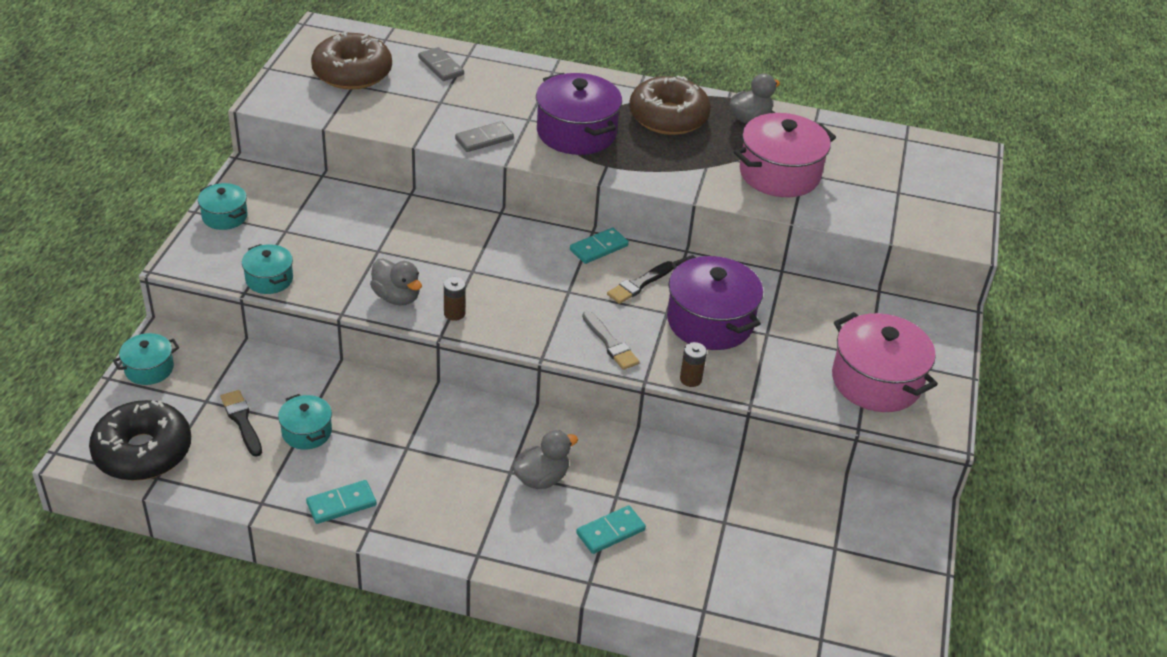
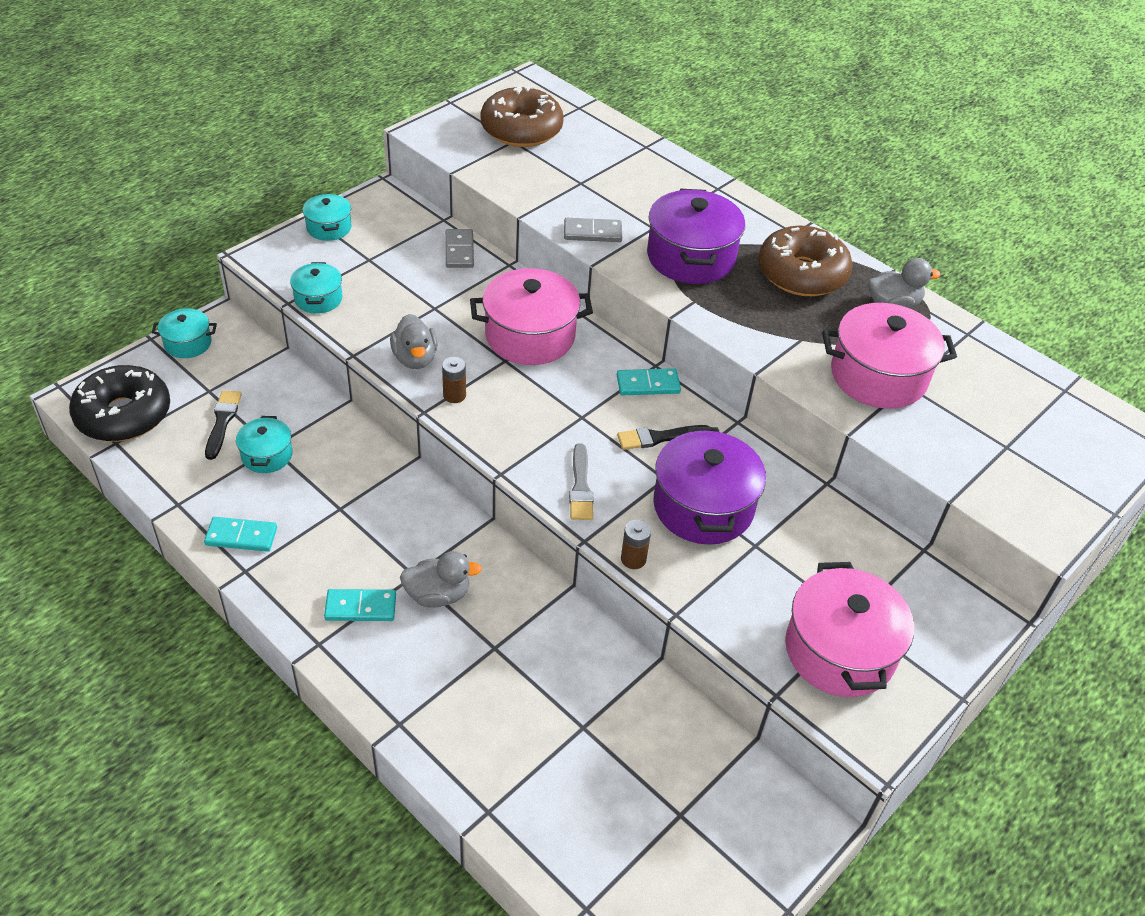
camera: 30 degrees right, 5 degrees up
grey domino [418,47,464,81] -> grey domino moved to [446,229,474,268]
turquoise domino [576,505,646,554] -> turquoise domino moved to [324,589,396,621]
none -> pink pot [470,268,593,365]

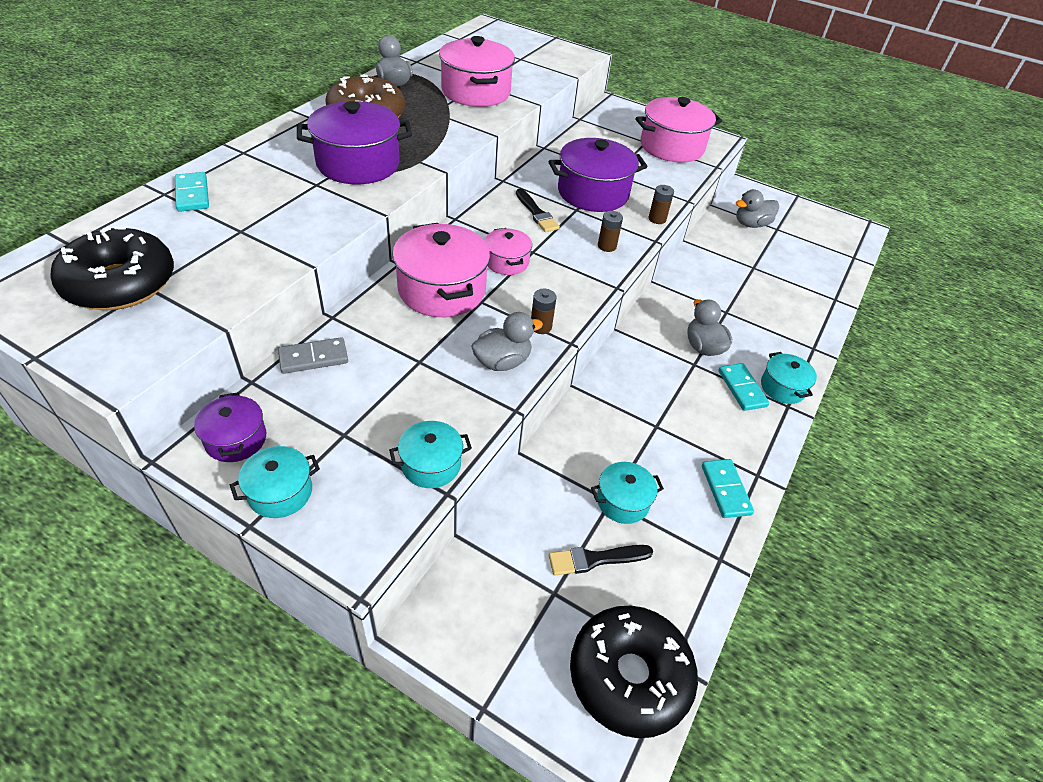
camera: 105 degrees left, 0 degrees up
turquoise pot [151,308,217,358] -> turquoise pot moved to [761,352,817,404]
brown donut [481,86,564,147] -> black donut [51,226,174,310]
grey domino [564,218,622,242] -> none
grey brush [569,443,594,520] -> brown battery [598,211,623,252]
turquoise domino [617,368,681,395] -> turquoise domino moved to [175,172,209,212]
none -> purple pot [194,392,266,462]
none -> pink pot [485,228,532,275]
none -> grey duck [736,189,779,228]

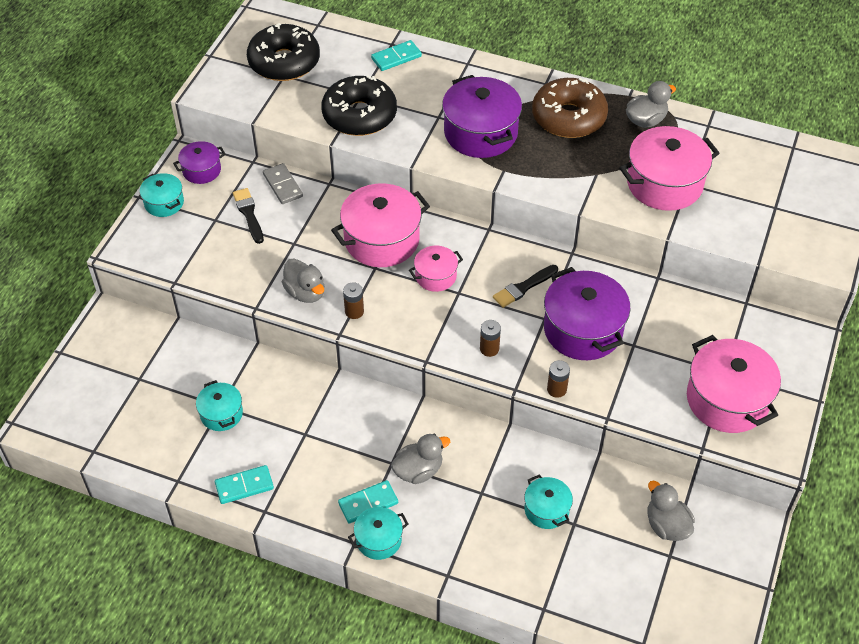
camera: 85 degrees right, 5 degrees up
turquoise pot [389,421,472,488] -> turquoise pot moved to [524,475,573,529]
black brush [549,545,653,576] -> black brush moved to [233,188,264,244]
black donut [570,606,698,738] -> black donut moved to [321,76,397,136]

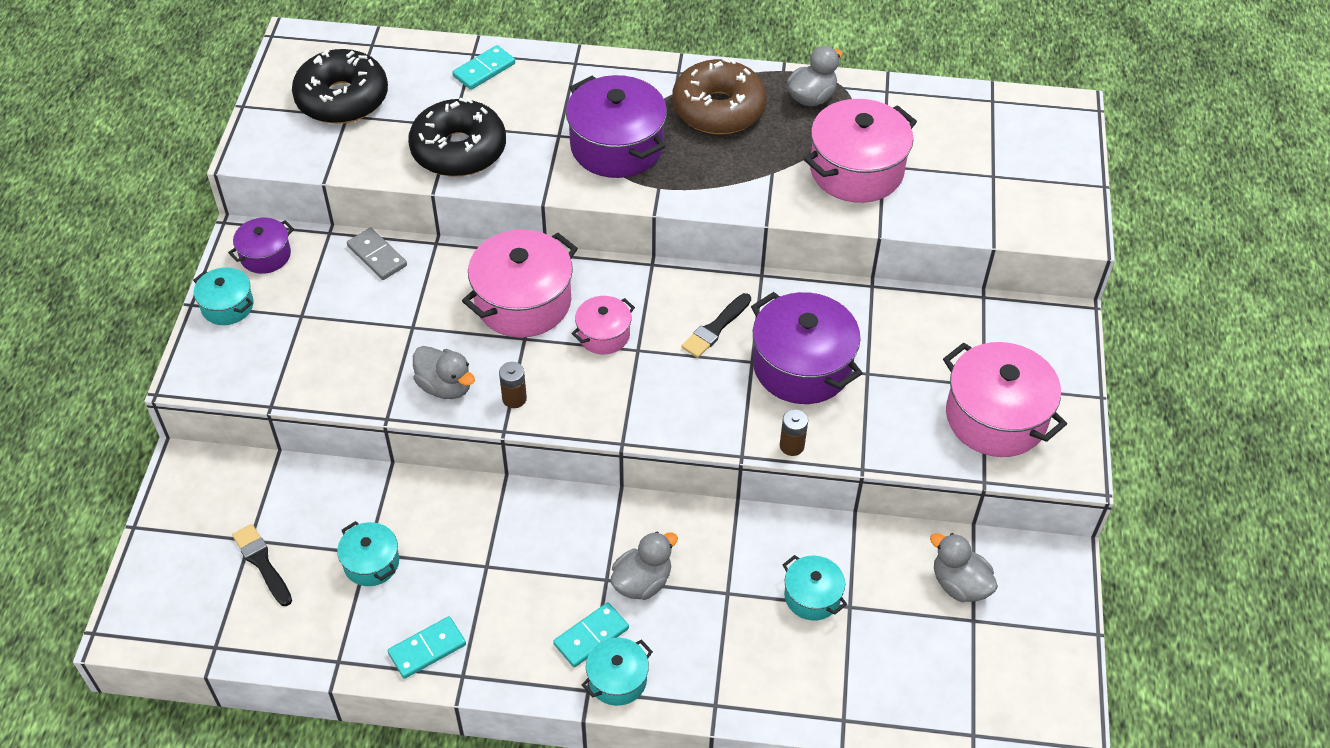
camera: 15 degrees left, 0 degrees up
black brush [233,188,264,244] -> black brush moved to [232,524,292,606]
brown battery [480,320,501,357] -> none

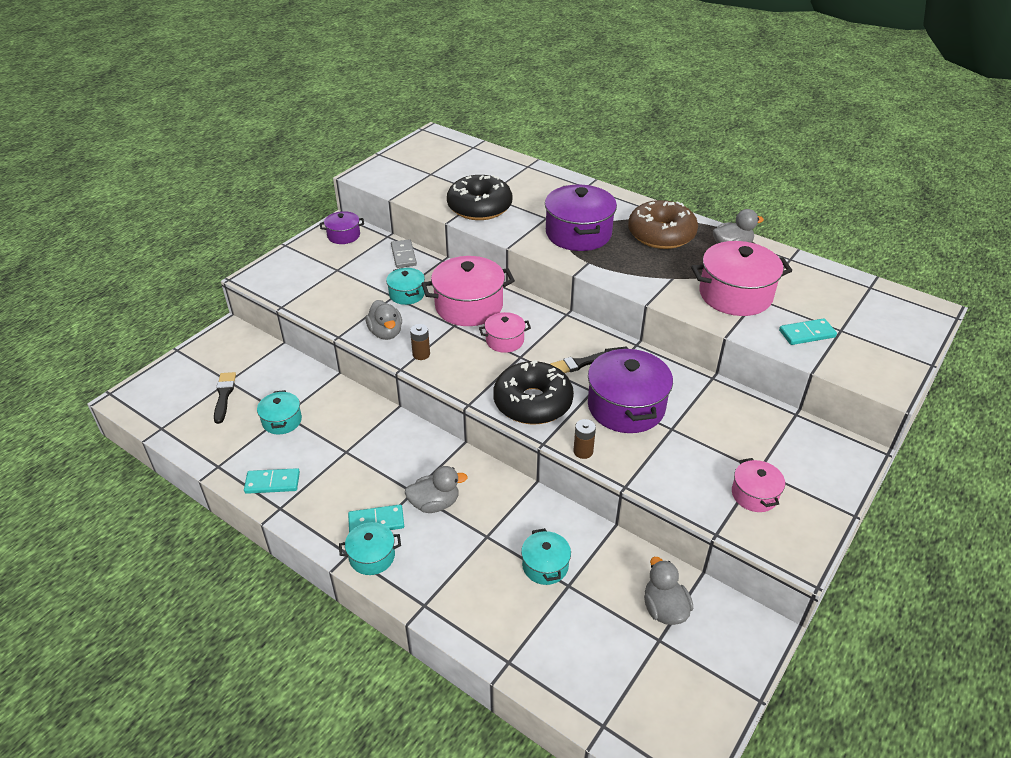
camera: 30 degrees right, 10 degrees down
turquoise pot [193,267,254,325] -> turquoise pot moved to [386,268,425,305]
black donut [292,49,388,124] -> black donut moved to [493,360,574,424]
turquoise domino [452,45,515,90] -> turquoise domino moved to [779,318,837,345]
pink pot [943,342,1067,457] -> pink pot [732,458,785,512], size x0.54

